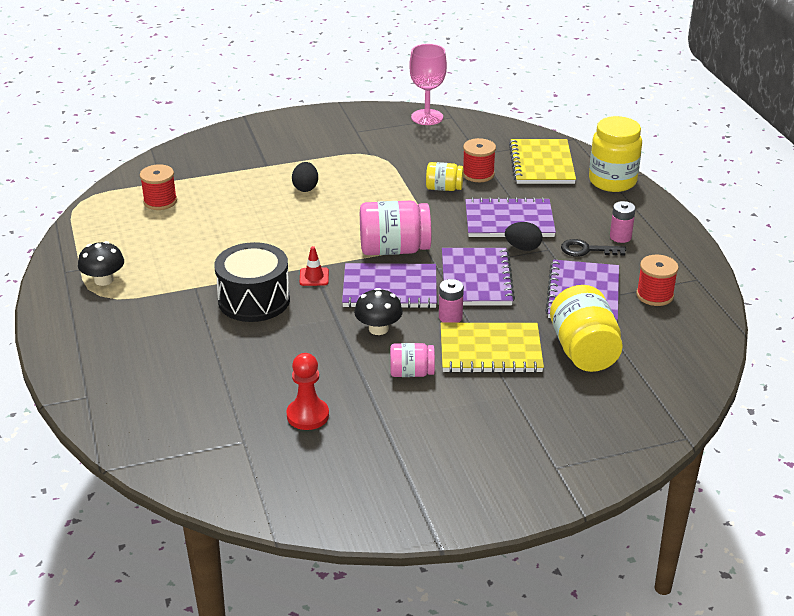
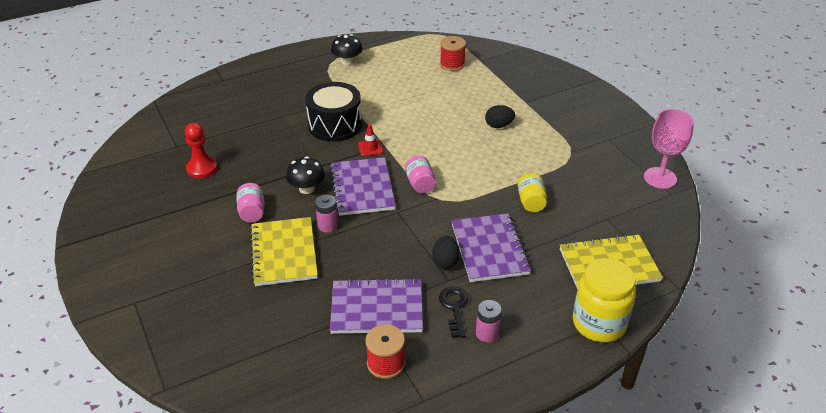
camera: 80 degrees right, 5 degrees up
pink jar [360,201,431,255] -> pink jar [405,156,436,193], size x0.56
purple notebook [442,248,515,305] -> none
red spool [463,138,496,182] -> none
yellow jar [550,285,623,372] -> none

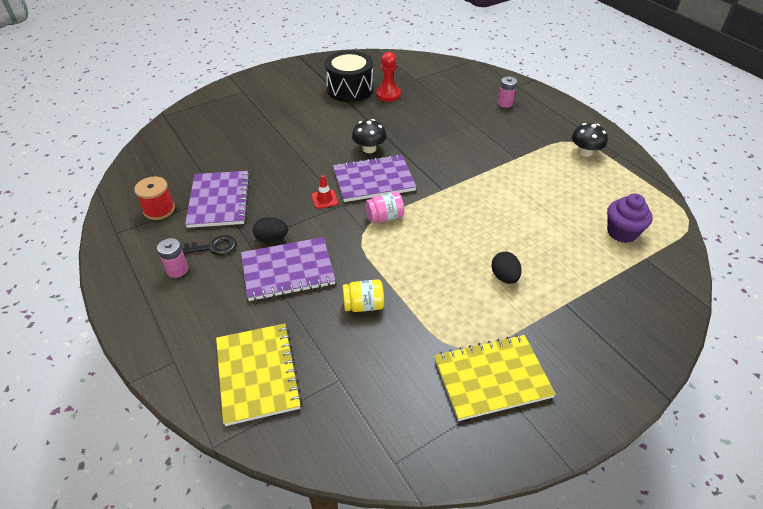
camera: 85 degrees right, 5 degrees up
pink jar [236,183,264,223] -> none
yellow notebook [250,217,318,286] -> yellow notebook moved to [434,335,556,421]
black drum [305,82,362,142] -> black drum moved to [325,51,373,102]
pink battery [315,195,338,233] -> pink battery moved to [497,77,517,108]
red traffic cone [358,124,383,156] -> red traffic cone moved to [311,175,339,209]
red spool [440,36,466,71] -> purple cupcake [607,193,653,243]
yellow jar [573,258,636,342] -> none
pink goblet [644,109,694,189] -> none

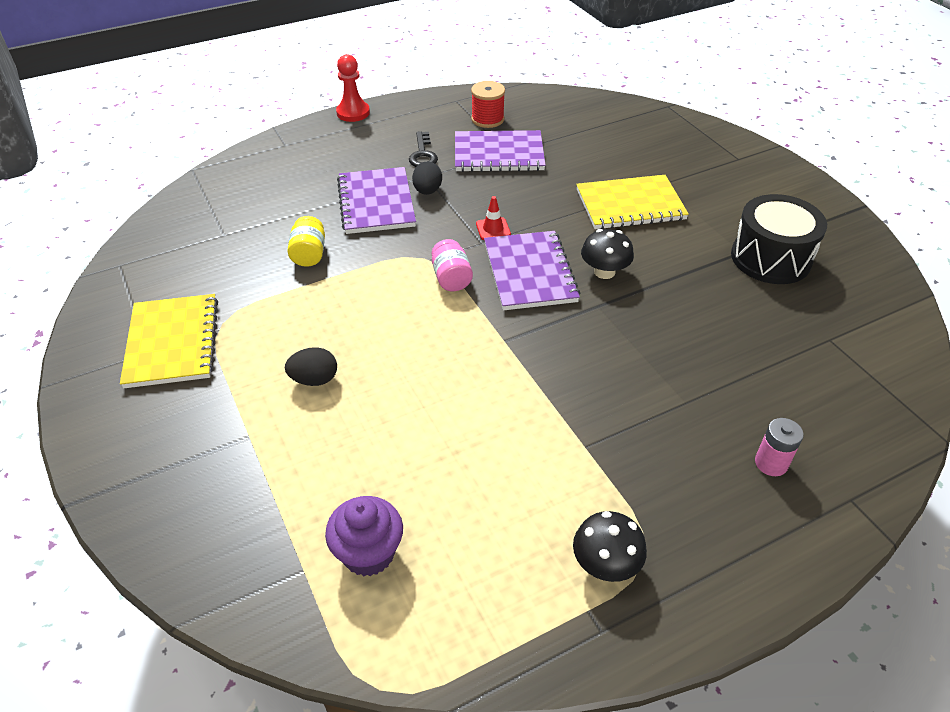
camera: 95 degrees right, 0 degrees up
pink battery [157,238,188,278] -> none
yellow notebook [216,324,302,426] -> yellow notebook moved to [576,175,689,229]
red pawn [376,52,401,102] -> red pawn moved to [336,54,370,122]

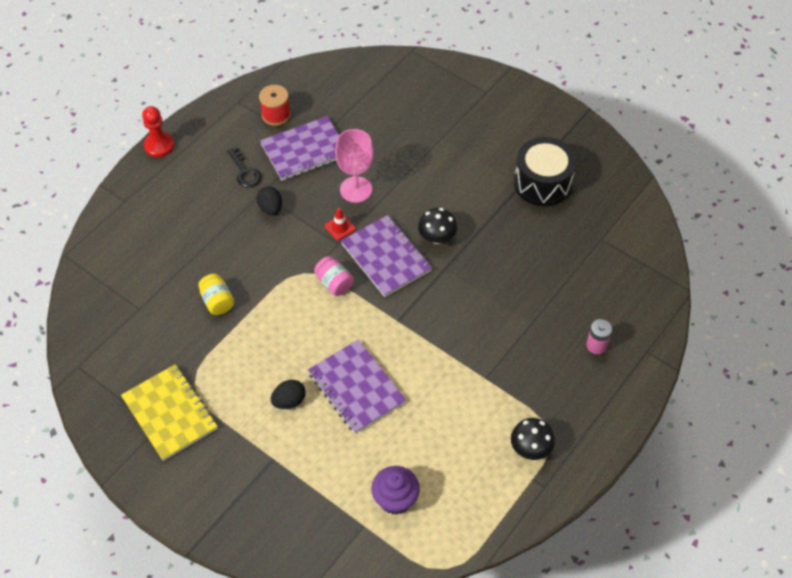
camera: 25 degrees left, 10 degrees up
purple notebook [337,167,416,234] -> purple notebook moved to [308,340,406,434]
yellow notebook [576,175,689,229] -> none
none -> pink goblet [335,129,374,203]

